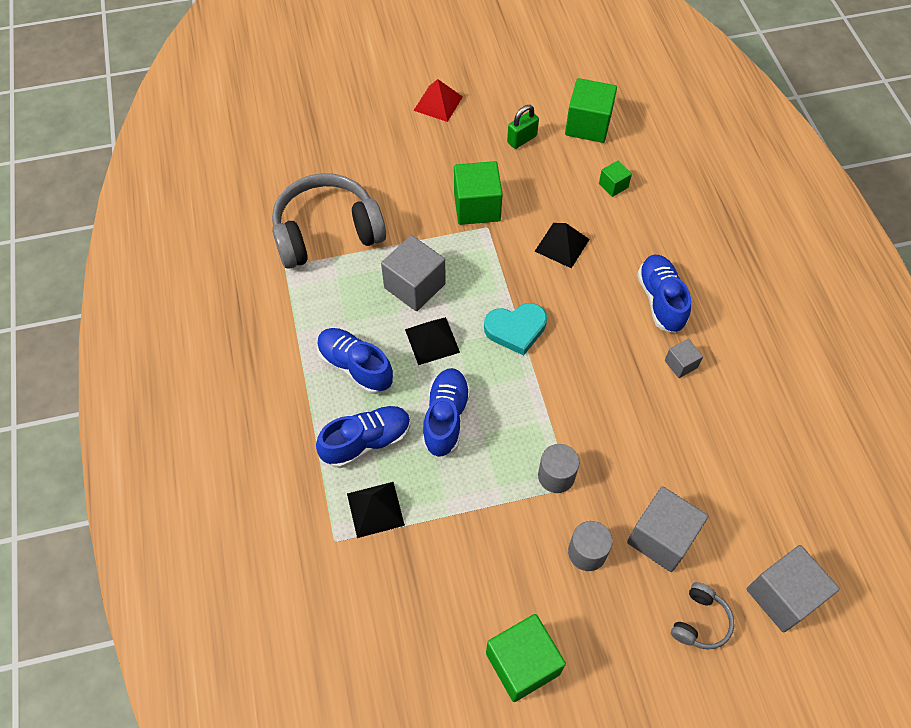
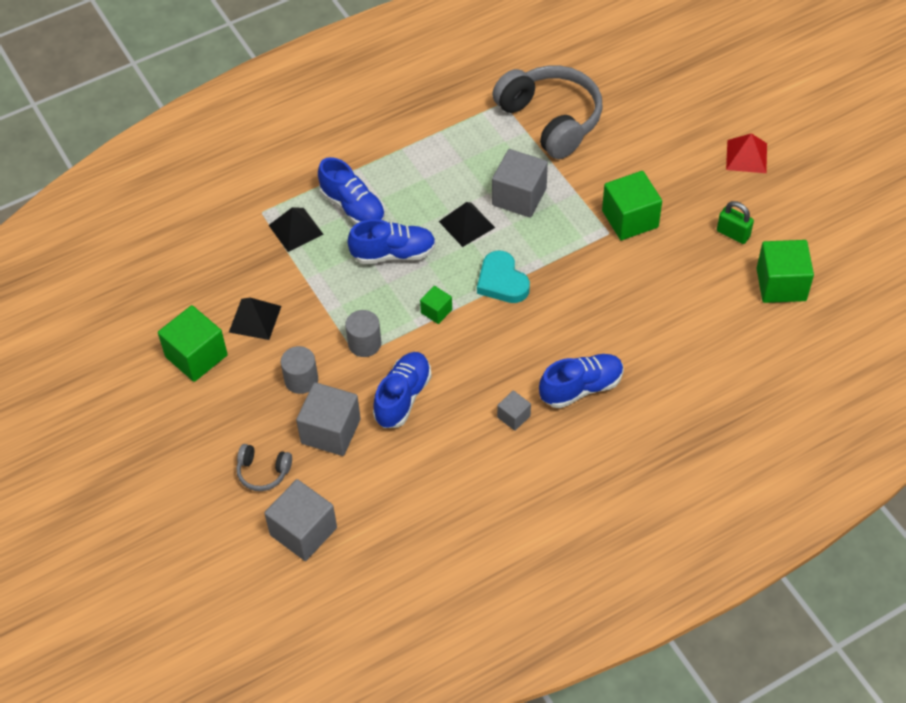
camera: 75 degrees right, 5 degrees down
blue shoe [317,328,393,394] -> blue shoe moved to [373,352,432,428]
black pyramid [535,223,590,268] -> black pyramid moved to [229,298,281,340]
green cube [599,161,632,197] -> green cube moved to [420,286,452,324]

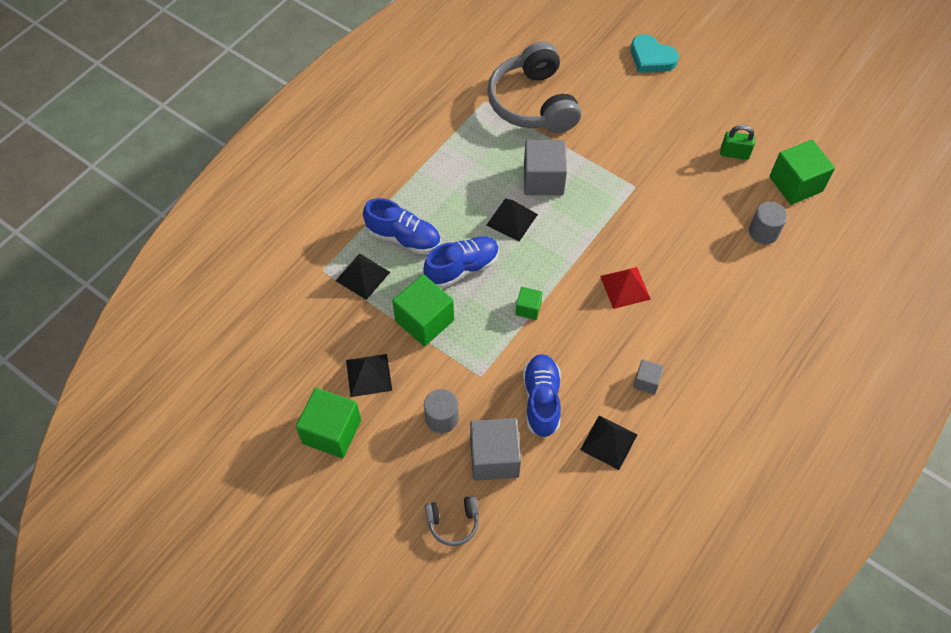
camera: 25 degrees left, 5 degrees up
grey cube [264,479,337,561] -> none
grey cylinder [345,310,381,357] -> grey cylinder moved to [749,202,787,244]
turquoise heart [477,251,530,303] -> turquoise heart moved to [631,34,679,73]
grey headphones [492,65,603,159] -> grey headphones turned 135 degrees counterclockwise [487,42,581,133]
blue shoe [539,354,624,408] -> none
green cube [602,171,662,240] -> green cube moved to [392,274,454,346]
red pyramid [726,133,767,173] -> red pyramid moved to [600,267,651,309]
none -> black pyramid [580,415,637,470]

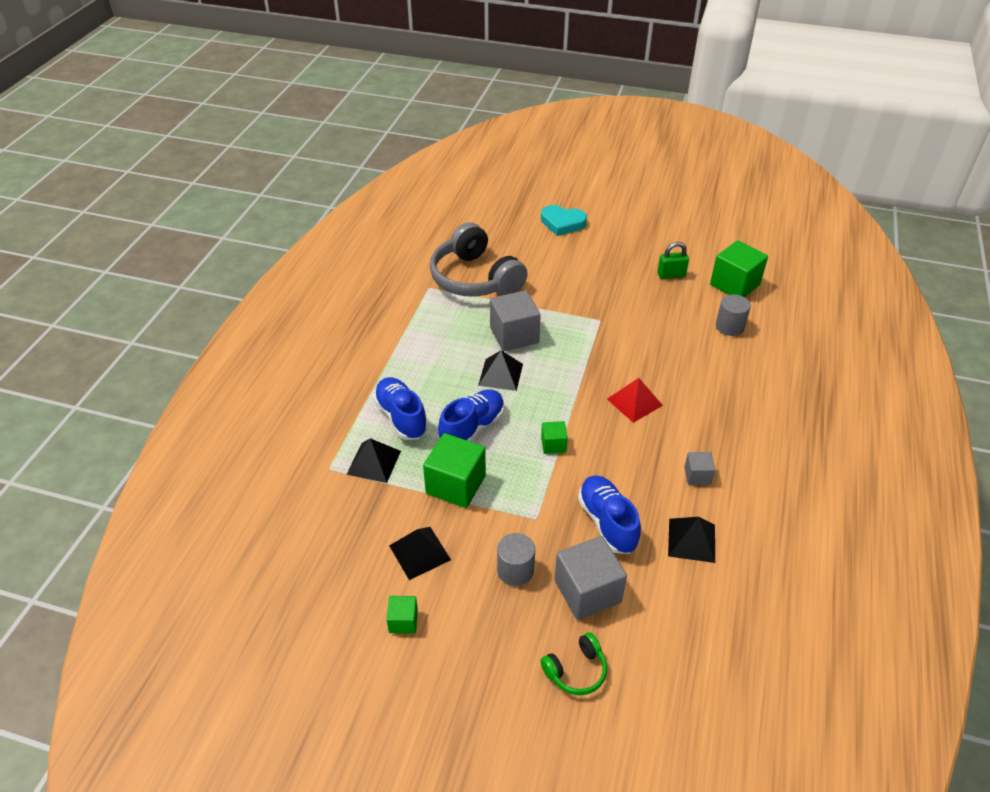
camera: 20 degrees left, 15 degrees down
green cube [296,388,361,458] -> green cube [386,596,418,634], size x0.52
blue shoe [363,198,441,254] -> blue shoe turned 120 degrees counterclockwise [373,377,428,440]
grey headphones [425,496,479,546] -> green headphones [540,632,607,695]

